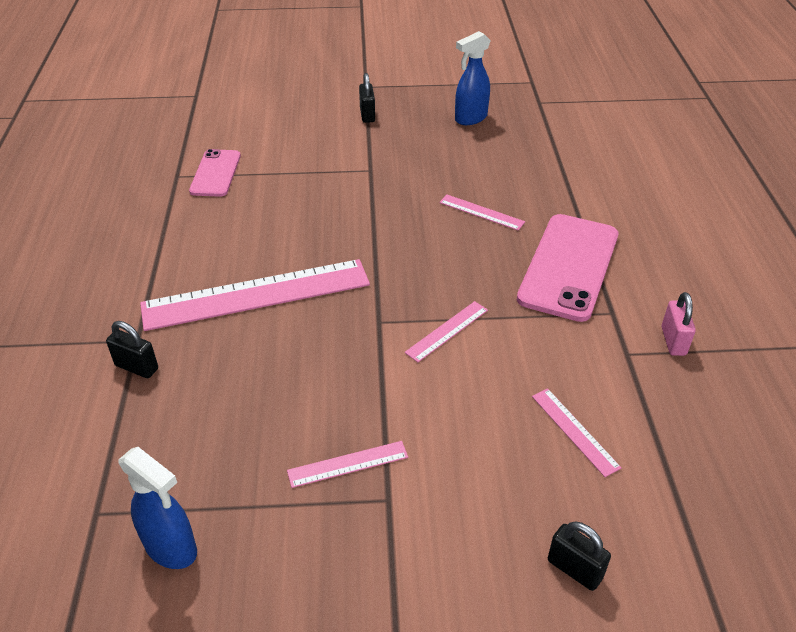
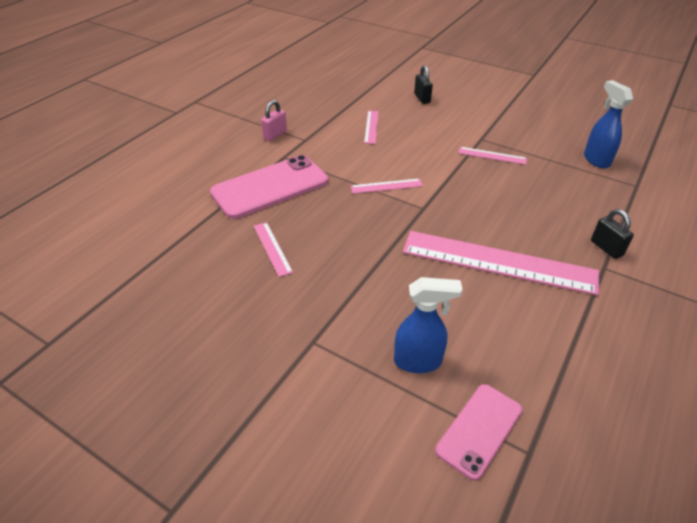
camera: 145 degrees left, 0 degrees up
black padlock [359,73,375,123] -> none
blue spray bottle [455,31,491,125] -> blue spray bottle moved to [394,277,463,373]

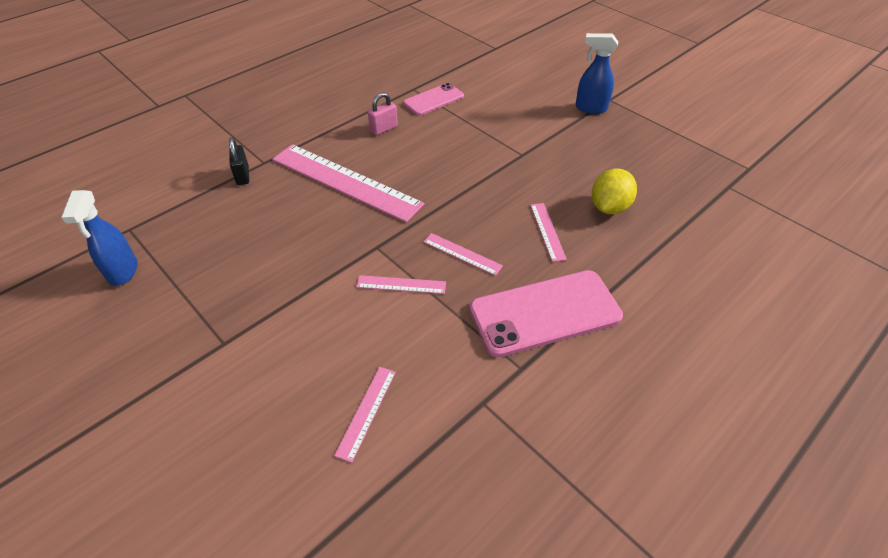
camera: 165 degrees left, 5 degrees up
pink padlock [261,100,287,141] -> pink padlock moved to [368,92,398,135]
blue spray bottle [394,277,463,373] -> blue spray bottle moved to [575,33,618,114]
black padlock [414,65,433,104] -> none
pink ruler [458,147,527,165] -> pink ruler moved to [423,233,503,276]
none -> yellow lemon [592,168,637,214]

